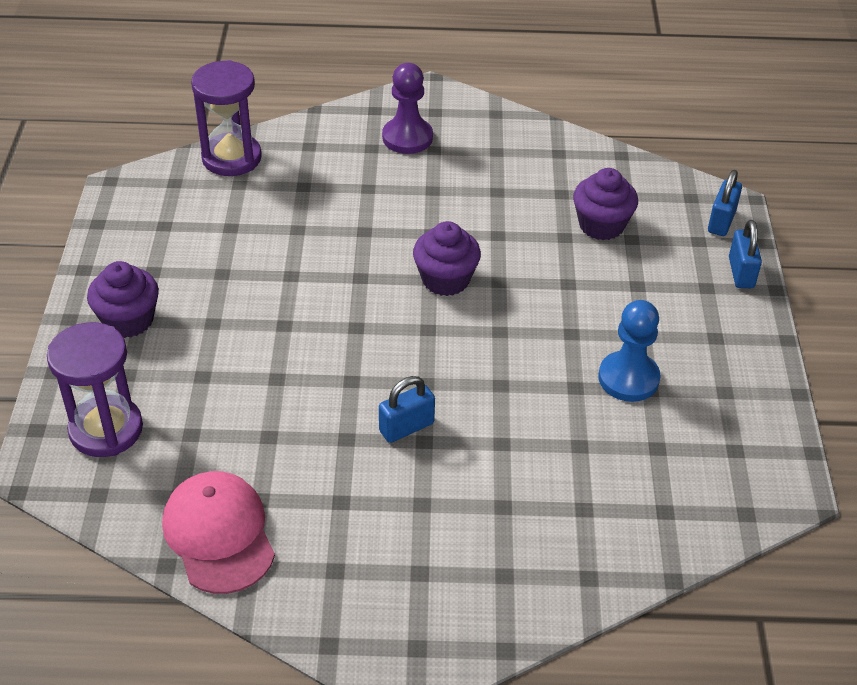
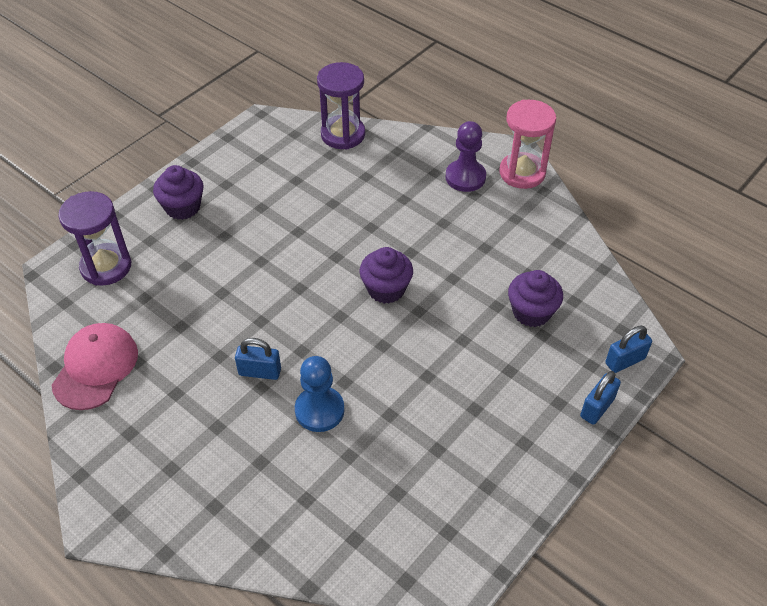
camera: 40 degrees right, 5 degrees up
blue pawn [599,300,660,402] -> blue pawn moved to [295,356,344,432]
none -> pink hourglass [500,100,556,189]

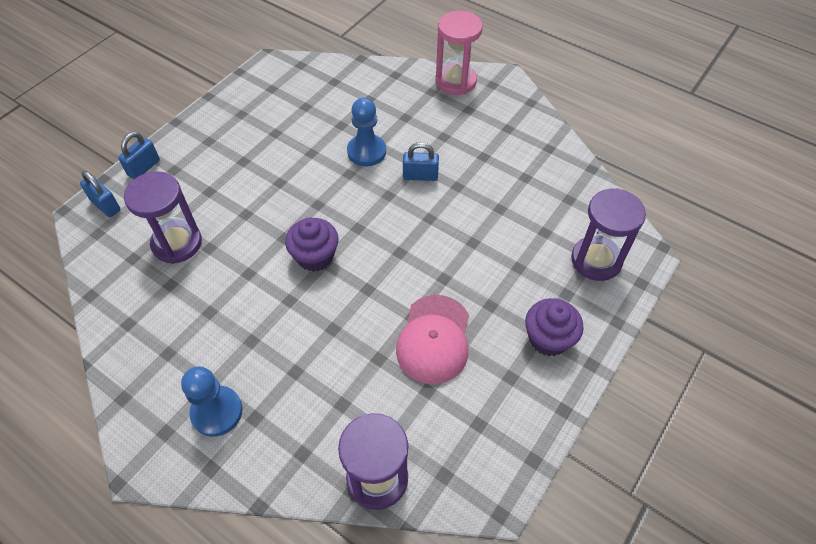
camera: 175 degrees right, 5 degrees up
pink cap [51,323,138,410] -> pink cap moved to [396,295,469,384]
purple pawn [446,121,486,192] -> blue pawn [181,366,243,437]
pink hourglass [500,100,556,189] -> pink hourglass moved to [436,11,483,95]
purple cupcake [508,270,563,327] -> purple hourglass [124,172,202,264]
blue padlock [605,326,652,373] -> blue padlock turned 75 degrees clockwise [80,171,121,217]

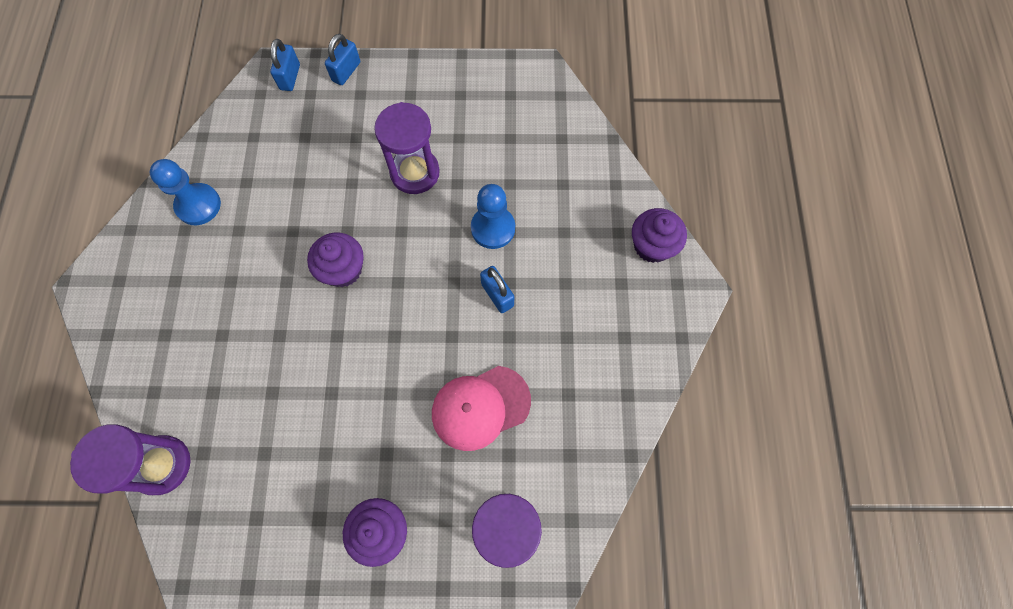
camera: 55 degrees right, 15 degrees up
blue padlock [118,132,160,179] -> blue padlock turned 60 degrees counterclockwise [325,34,360,85]
purple hourglass [124,172,202,264] -> purple hourglass moved to [374,102,440,194]
blue pawn [181,366,243,437] -> blue pawn moved to [150,159,221,225]
pink cap [396,295,469,384] -> pink cap moved to [432,366,531,451]
pink hourglass [436,11,483,95] -> purple cupcake [632,208,687,263]

